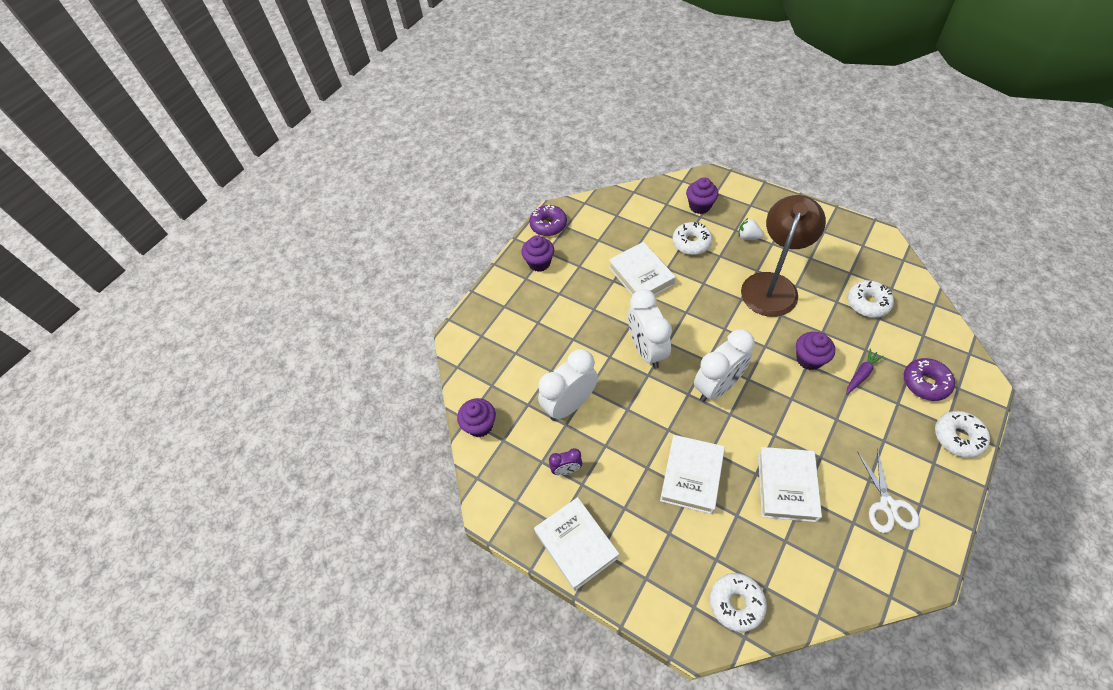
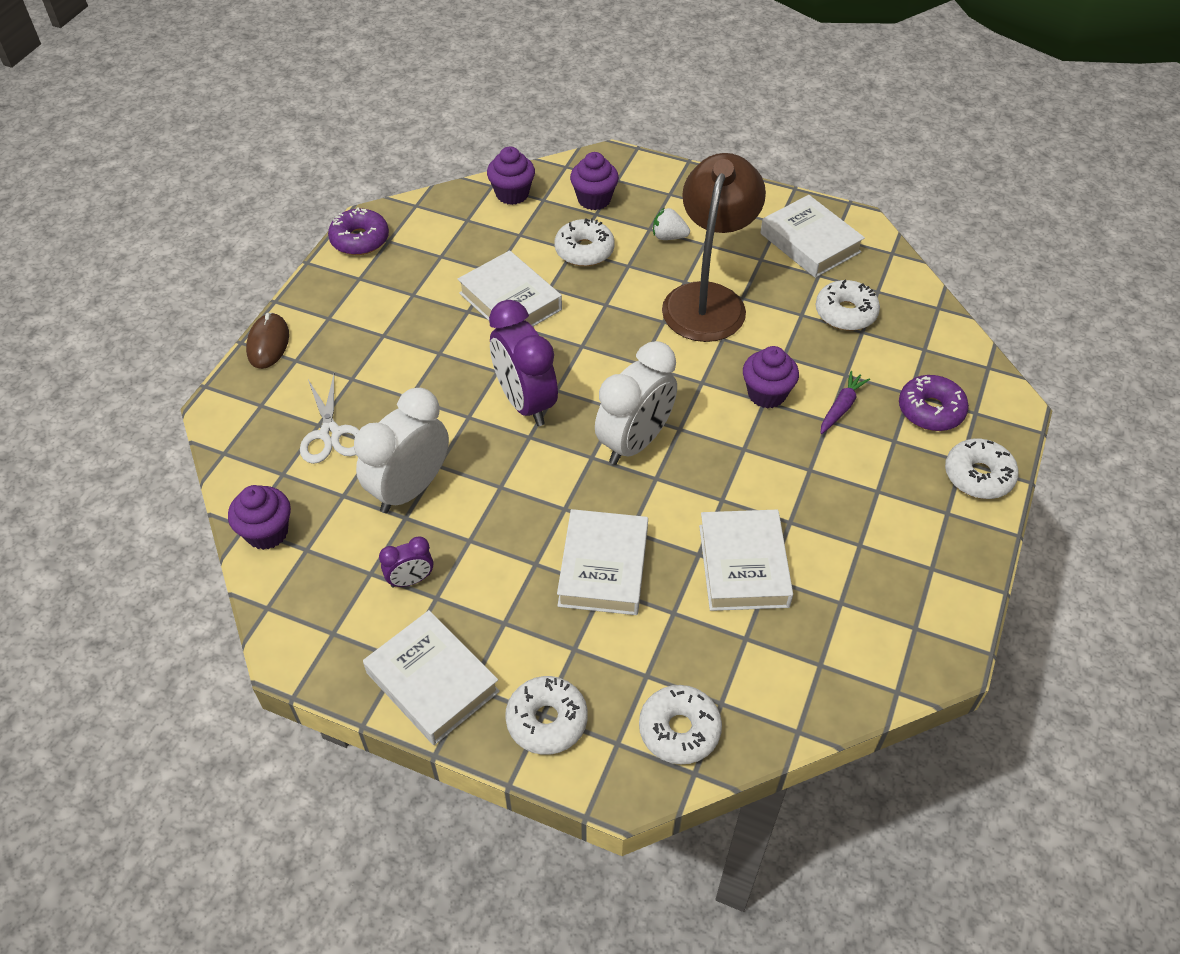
camera: 15 degrees left, 5 degrees down
purple cupcake [521,235,554,272] -> purple cupcake moved to [487,147,535,205]
white clock [628,289,672,369] -> purple clock [489,300,558,426]
white scissors [857,449,920,533] -> white scissors moved to [300,375,359,464]
none -> brown mouse [246,313,289,369]
none -> white donut [505,676,588,755]
none -> white book [760,195,865,278]

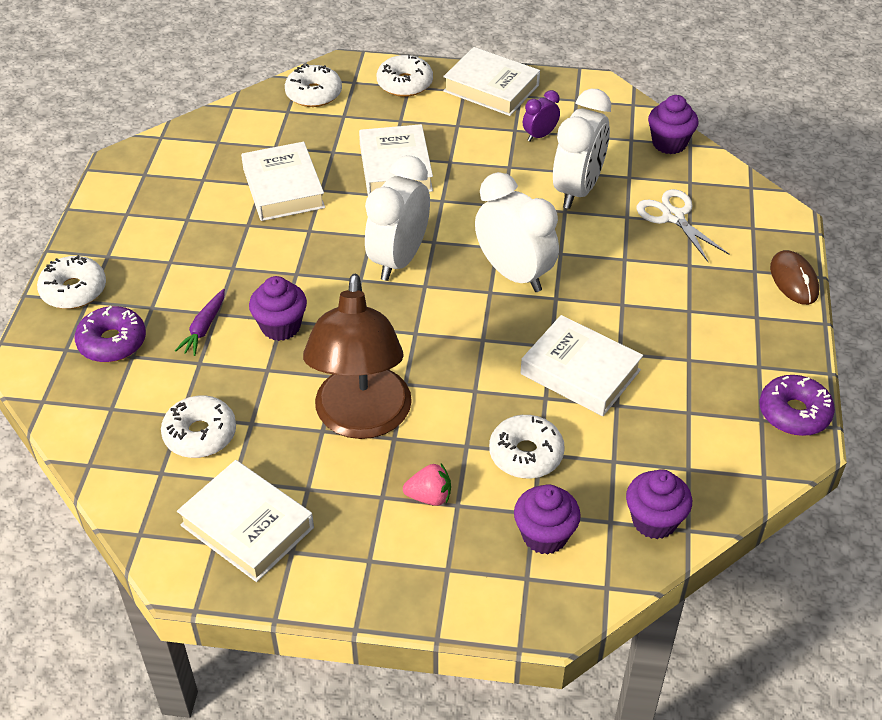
camera: 165 degrees right, 5 degrees down
purple clock [489,300,558,426] -> white clock [475,172,559,292]
white strawberry [653,207,690,240] -> pink strawberry [403,464,451,506]

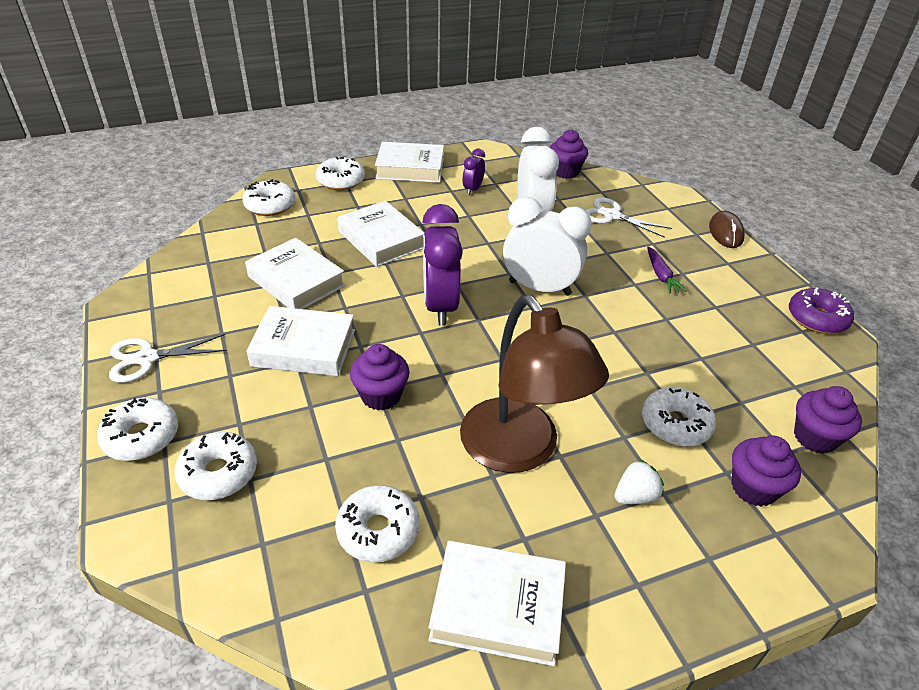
camera: 30 degrees left, 5 degrees down
purple donut [75,306,146,362] -> white donut [174,432,257,500]
purple carrot [175,289,225,356] -> purple carrot moved to [647,247,686,294]
white clock [365,155,430,281] -> purple clock [422,204,463,326]
pink strawberry [403,464,451,506] -> white strawberry [614,459,664,504]
white book [521,315,643,416] -> white book moved to [246,306,355,376]
brown mouse [770,250,819,305] -> brown mouse turned 45 degrees clockwise [709,211,745,248]
none -> white scissors [109,334,227,383]

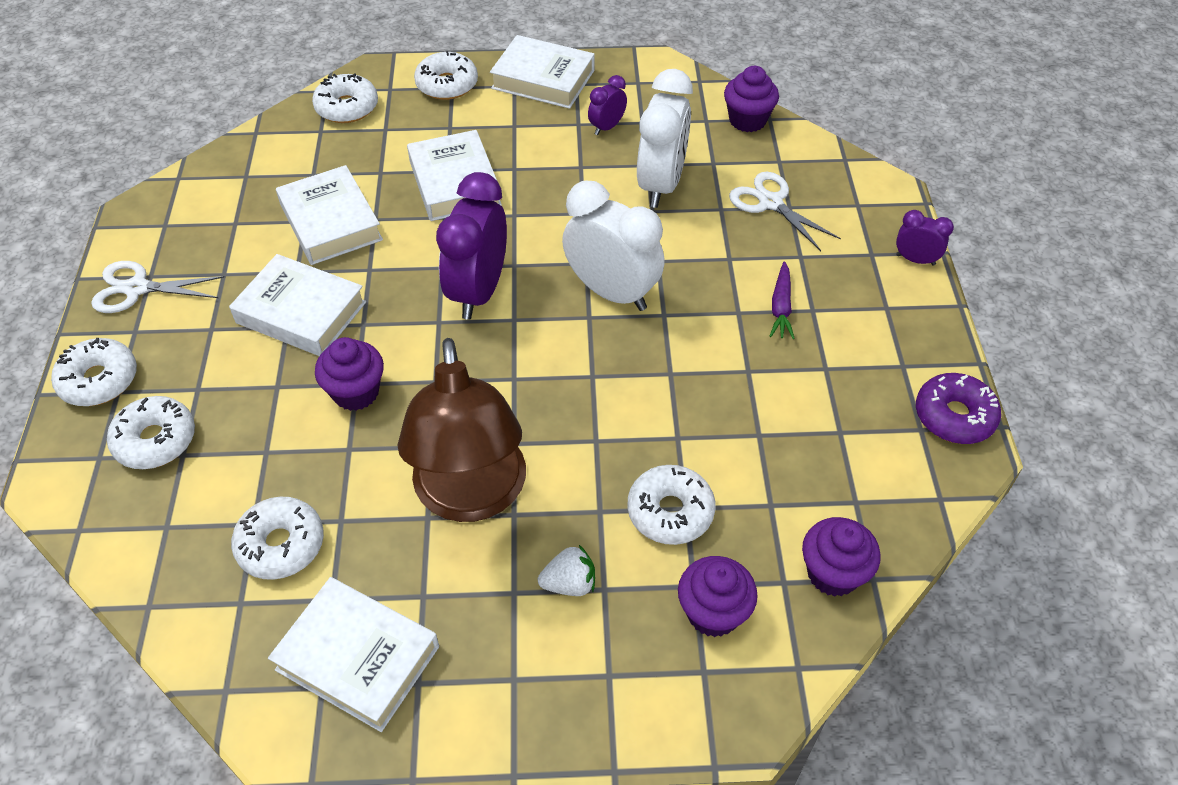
camera: 20 degrees right, 10 degrees up
brown mouse [709,211,745,248] -> purple clock [896,210,954,265]

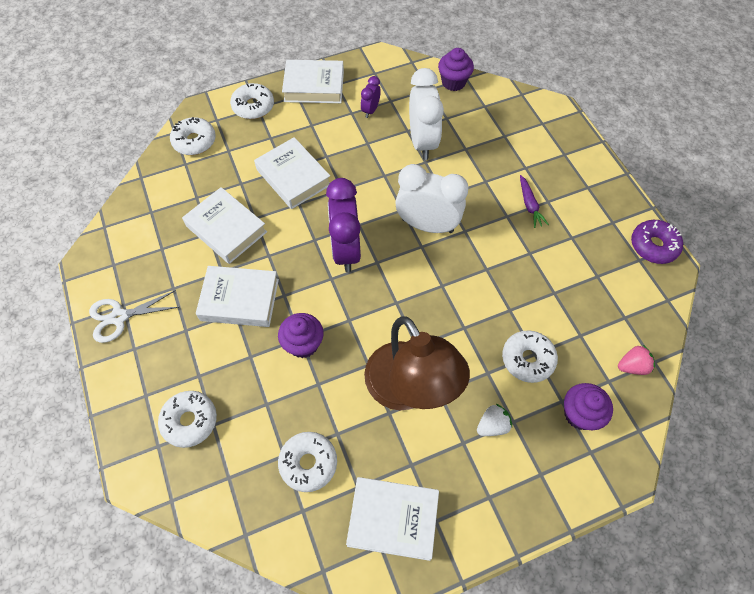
camera: 20 degrees left, 10 degrees up
white donut [51,338,137,406] -> none
white scissors [729,172,841,251] -> none
purple cupcake [802,517,881,597] -> pink strawberry [618,345,655,375]
purple clock [896,210,954,265] -> none

